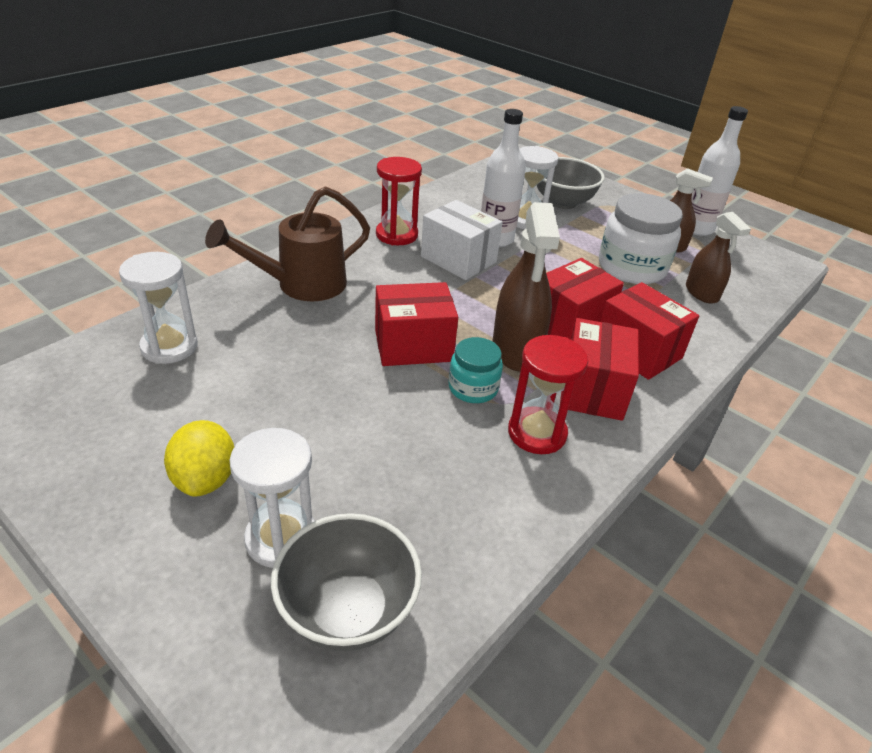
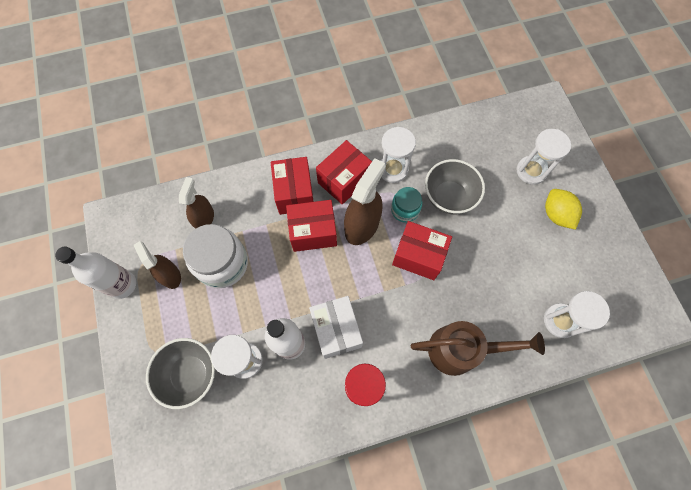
camera: 145 degrees left, 30 degrees up
yellow lemon [164,420,234,497] -> yellow lemon turned 45 degrees counterclockwise [545,189,582,230]
grey bowl [271,513,422,651] -> grey bowl moved to [425,159,485,214]
red hourglass [508,335,588,454] -> white hourglass [380,127,416,183]

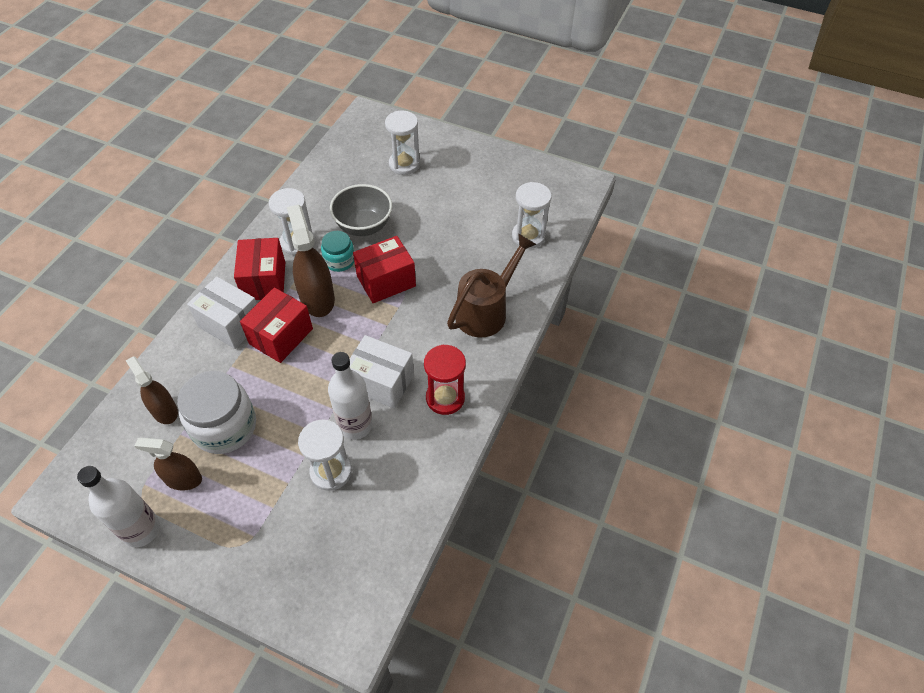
camera: 50 degrees left, 15 degrees down
grey bowl [146,338,215,409] -> none
red box [271,157,314,215] -> white box [187,276,257,349]
yellow lemon [545,189,582,230] -> none

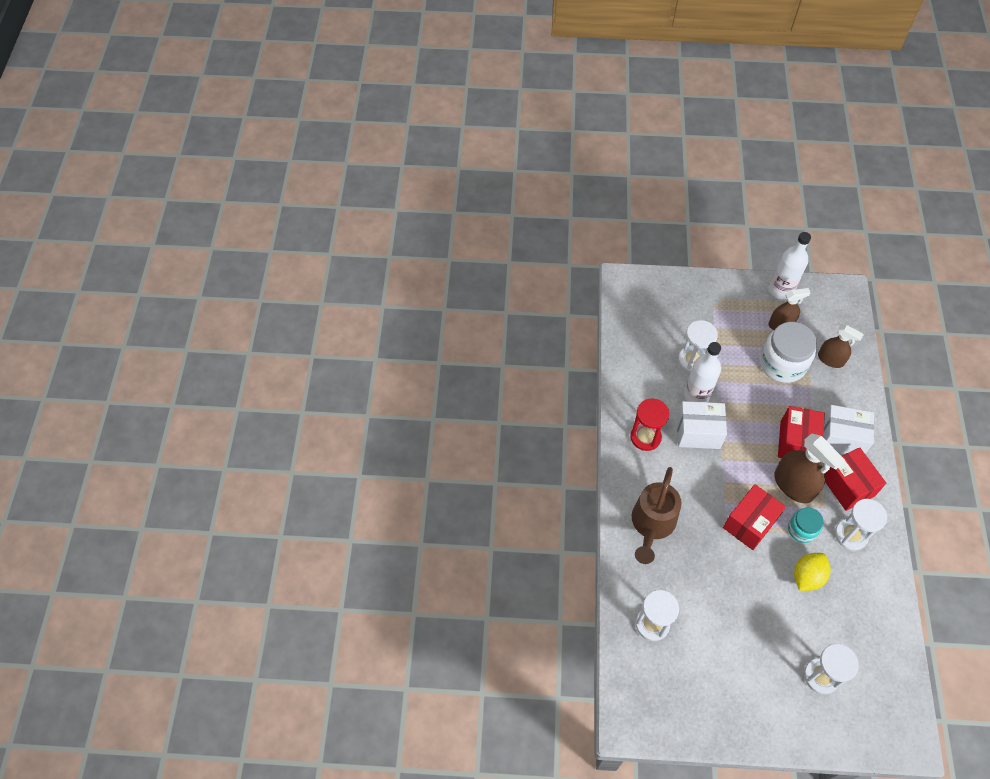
camera: 160 degrees right, 5 degrees up
grey bowl [330,184,392,236] -> yellow lemon [794,553,831,591]

